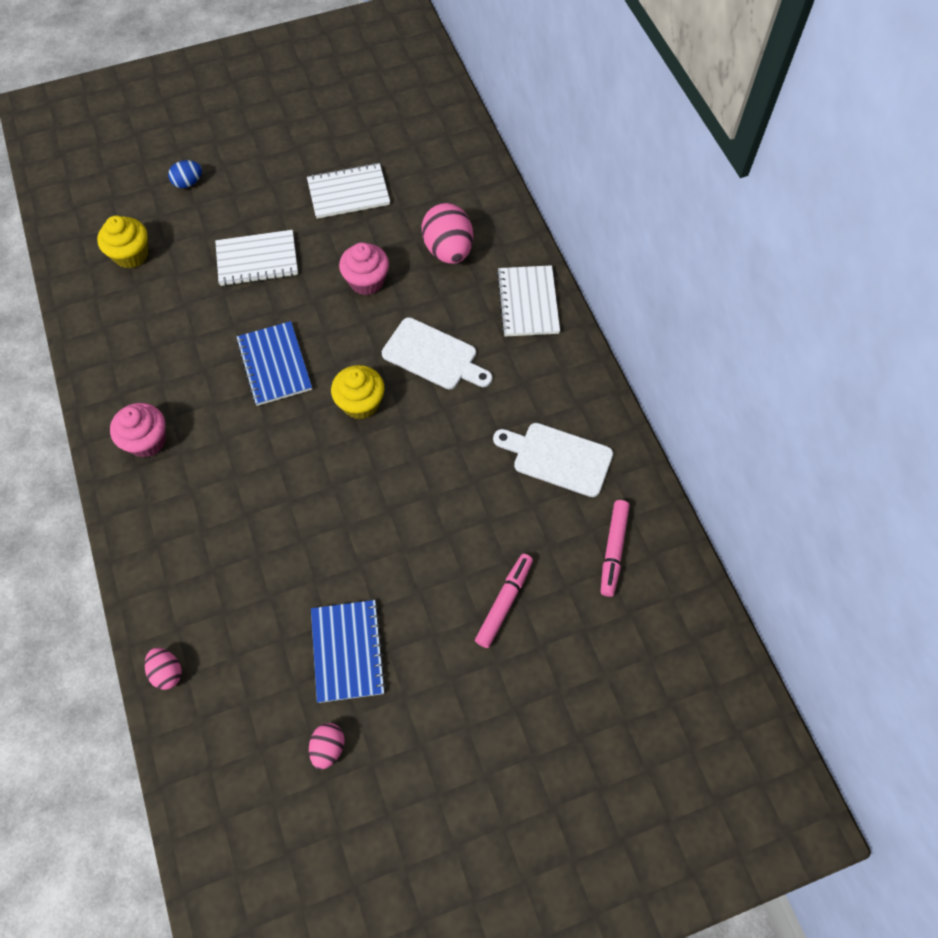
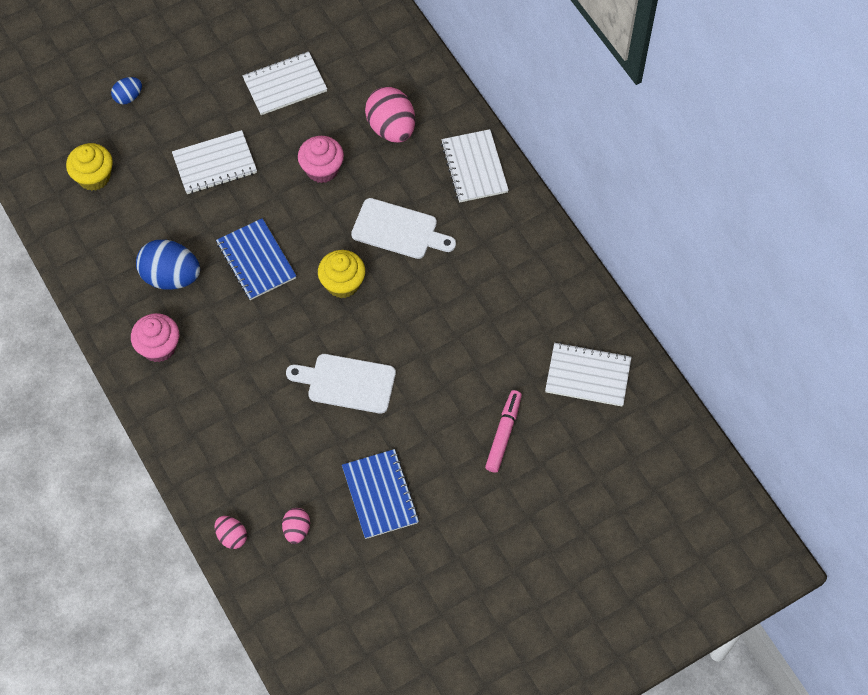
camera: 10 degrees left, 0 degrees up
pink egg [309,723,345,770] -> pink egg moved to [282,508,310,544]
white cutting board [493,423,613,497] -> white cutting board moved to [286,354,396,414]
pink marker [601,500,630,597] -> white notebook [545,342,631,407]
none -> blue egg [136,240,200,290]

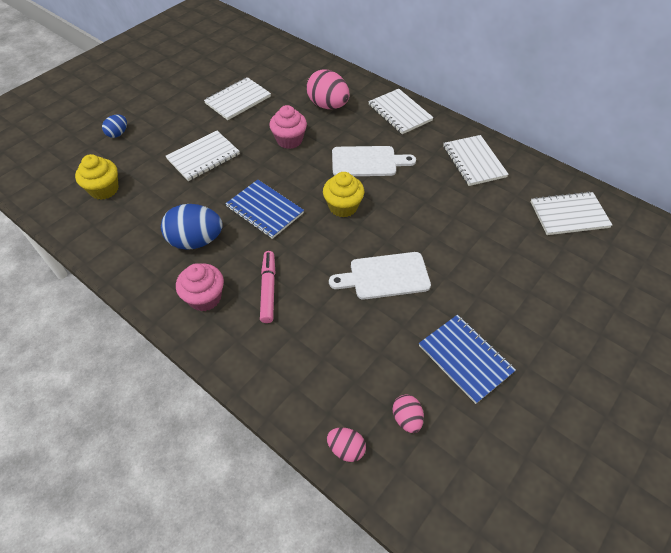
camera: 20 degrees left, 10 degrees down
pink marker [485,390,522,473] -> pink marker moved to [260,251,276,323]
none -> white notebook [443,135,509,186]

